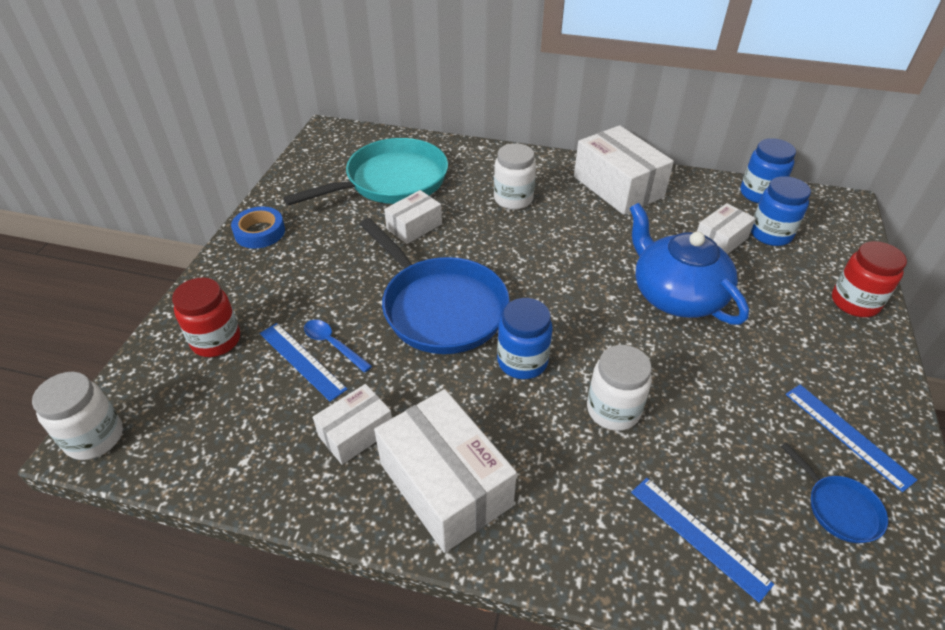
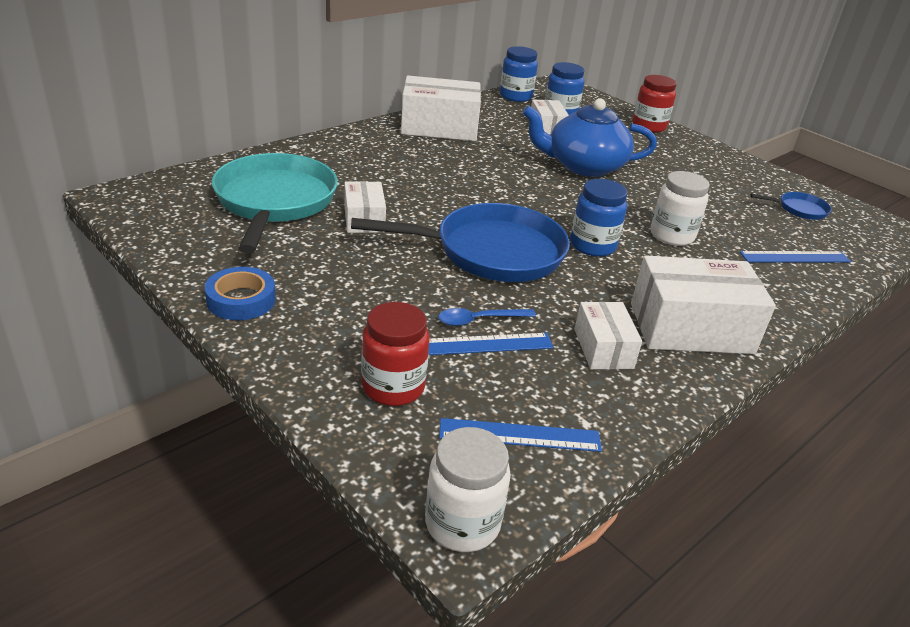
camera: 60 degrees left, 10 degrees down
white jar [494,143,536,210] -> none
blue ruler [786,385,917,492] -> blue ruler moved to [439,418,602,452]

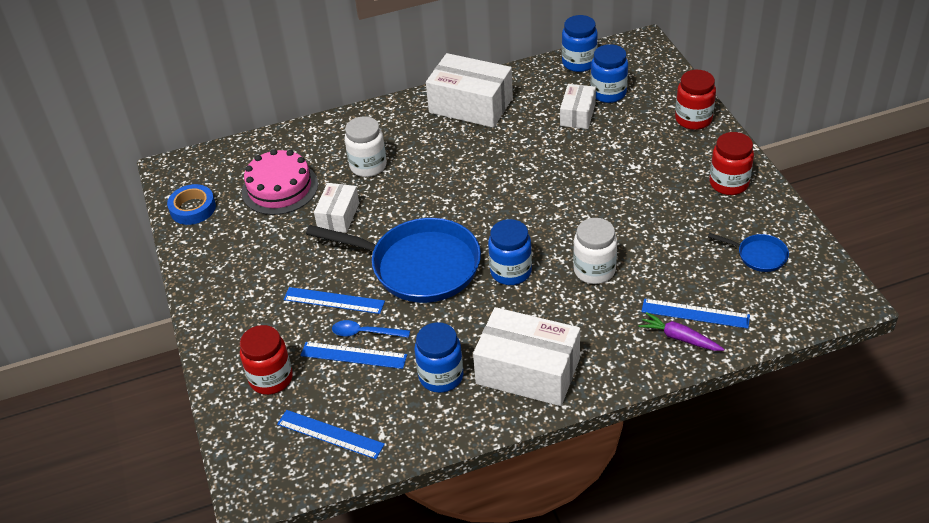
camera: 30 degrees right, 10 degrees up
blue tape [205,267,276,320] -> blue tape moved to [167,184,216,225]
turquoise pan [212,153,338,253] -> pink cake [242,149,318,215]
white jar [425,427,511,552] -> white jar moved to [345,116,387,177]
blue teapot [522,99,657,177] -> none
white box [574,302,642,369] -> blue jar [415,322,463,393]
none -> blue ruler [283,287,385,314]
none -> purple carrot [639,312,724,351]
none -> red jar [709,132,754,195]

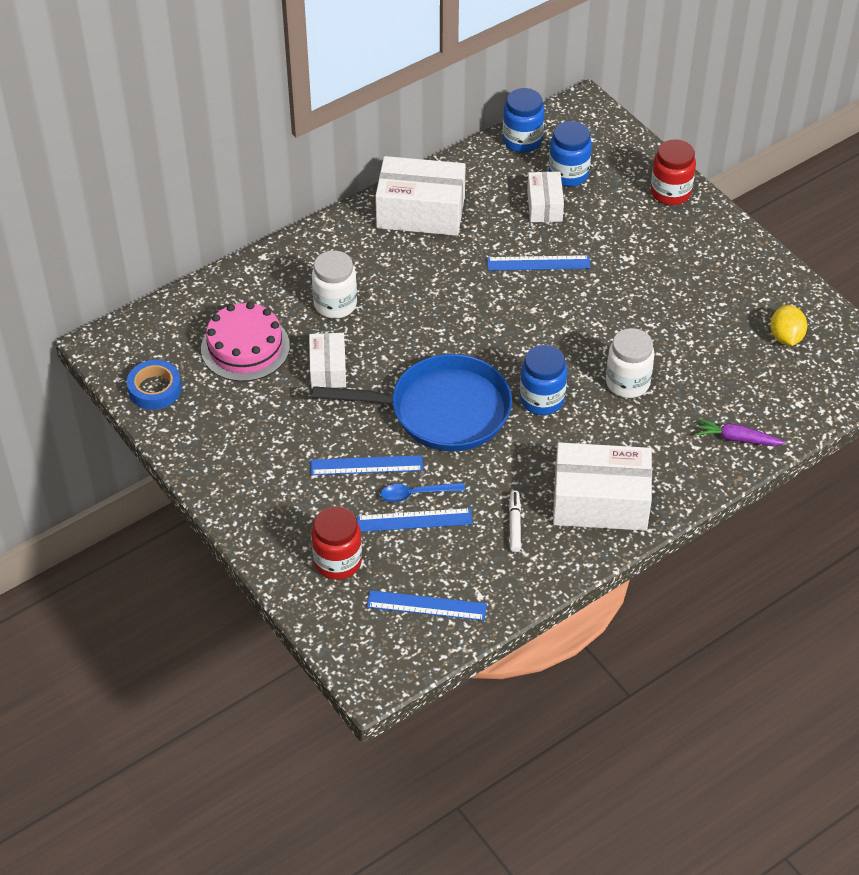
camera: 20 degrees left, 5 degrees up
blue jar [415,322,463,393] -> white marker [509,490,521,552]
blue ruler [641,299,750,329] -> blue ruler moved to [487,255,590,271]
blue pan [708,233,789,272] -> yellow lemon [770,305,807,346]
red jar [709,132,754,195] -> none

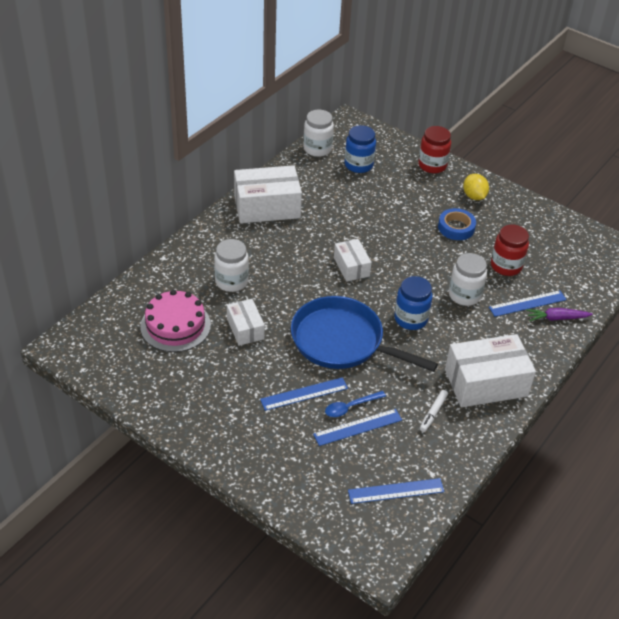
camera: 20 degrees left, 5 degrees down
blue tape [127,360,182,410] -> blue tape moved to [438,208,476,240]
red jar [311,506,362,580] -> red jar moved to [491,224,529,276]
blue pan [312,354,512,451] -> blue pan turned 135 degrees counterclockwise [291,296,438,372]
blue ruler [487,255,590,271] -> blue ruler moved to [489,290,567,317]
blue jar [503,88,544,153] -> white jar [303,110,334,157]
white marker [509,490,521,552] -> white marker turned 135 degrees counterclockwise [420,390,448,432]
white box [527,172,564,222] -> white box moved to [334,239,372,282]
yellow lemon [770,305,807,346] -> yellow lemon moved to [463,174,489,200]

